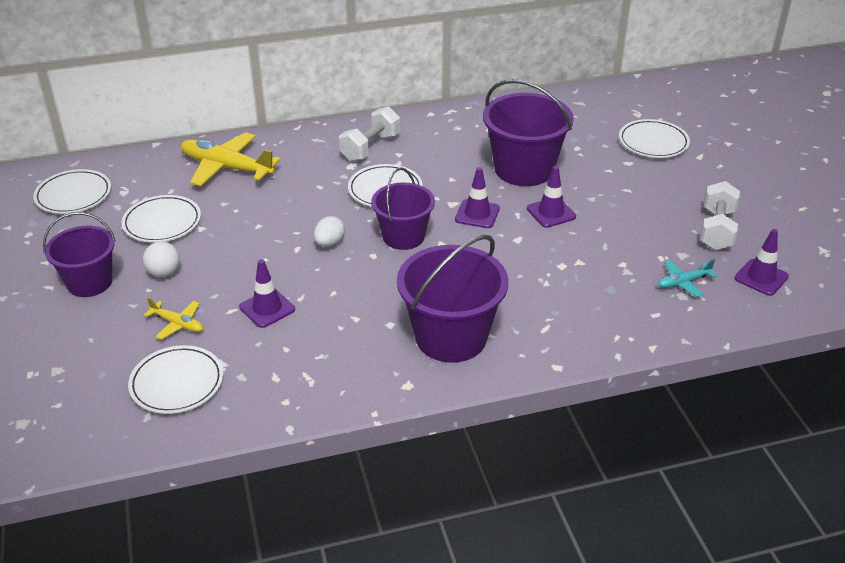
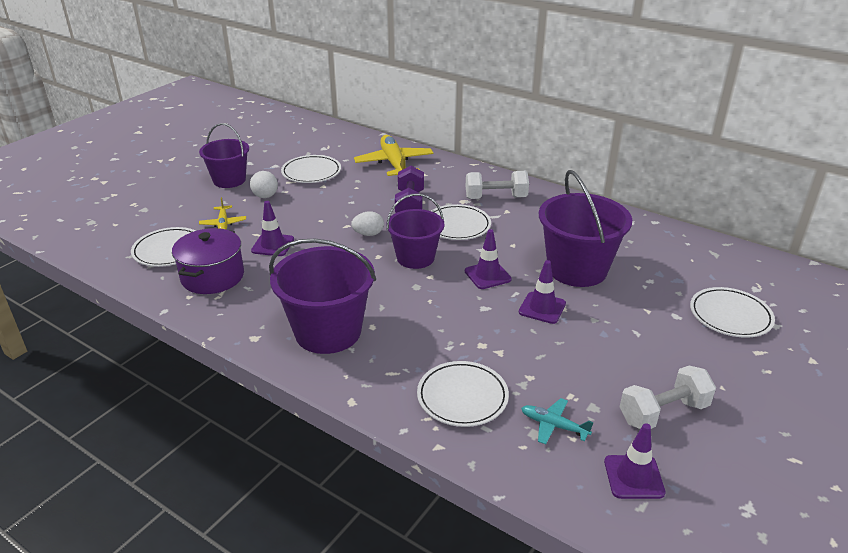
camera: 50 degrees right, 5 degrees down
white plate [33,169,111,214] -> white plate moved to [417,361,509,427]
none -> purple pot [172,228,244,294]
none -> purple dumbbell [395,166,424,213]

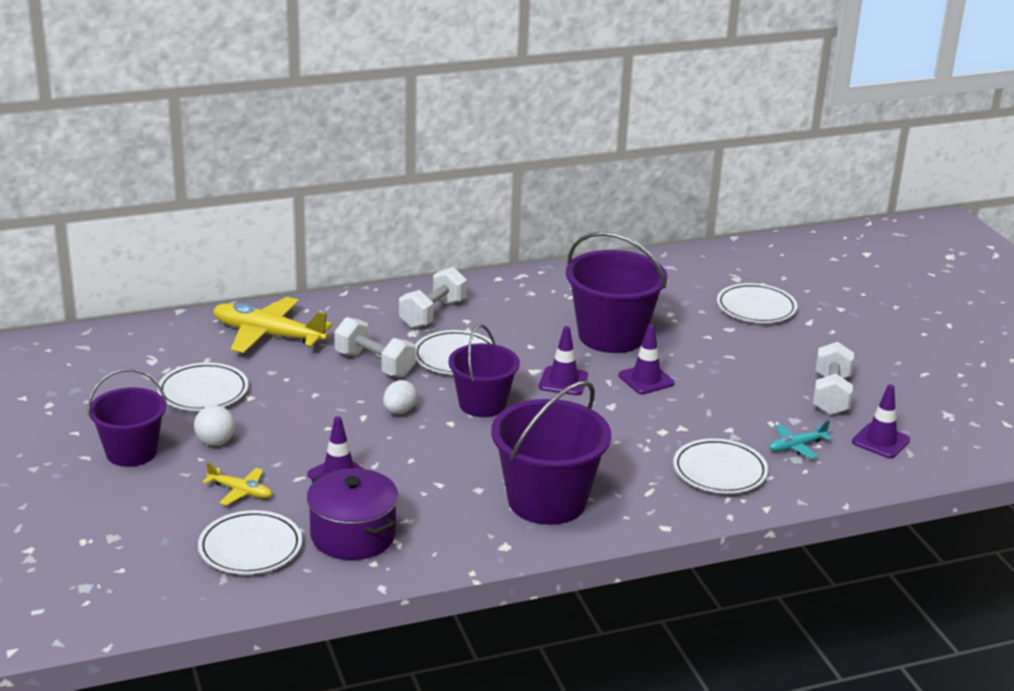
camera: 55 degrees left, 5 degrees down
purple dumbbell [395,166,424,213] -> white dumbbell [334,317,416,377]

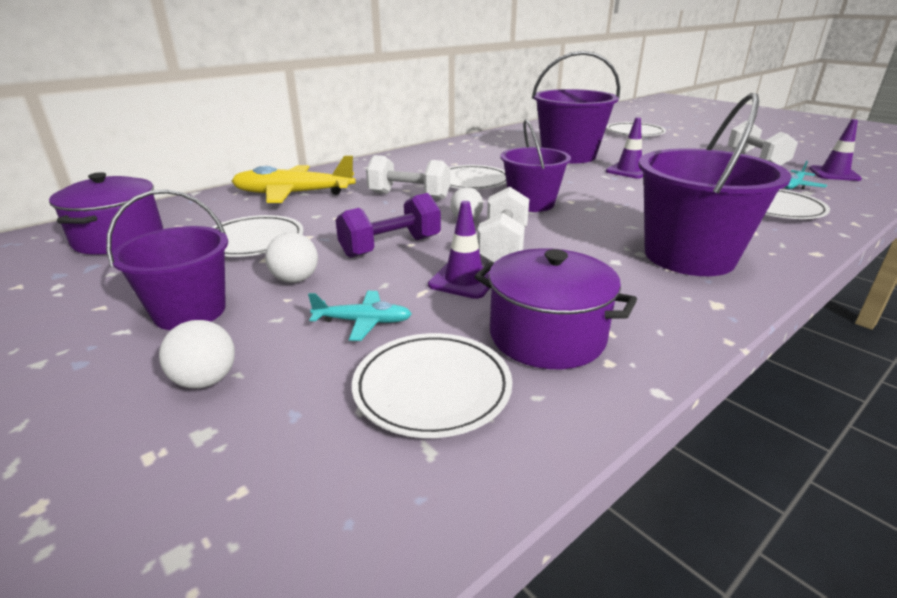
camera: 20 degrees left, 0 degrees up
yellow plane [202,462,272,506] -> turquoise plane [308,291,412,341]
white dumbbell [399,267,467,328] -> white dumbbell moved to [477,187,529,263]
purple traffic cone [539,326,588,395] -> none
none -> purple pot [49,172,163,255]
none -> white ball [159,320,235,389]
none -> purple dumbbell [336,193,441,258]

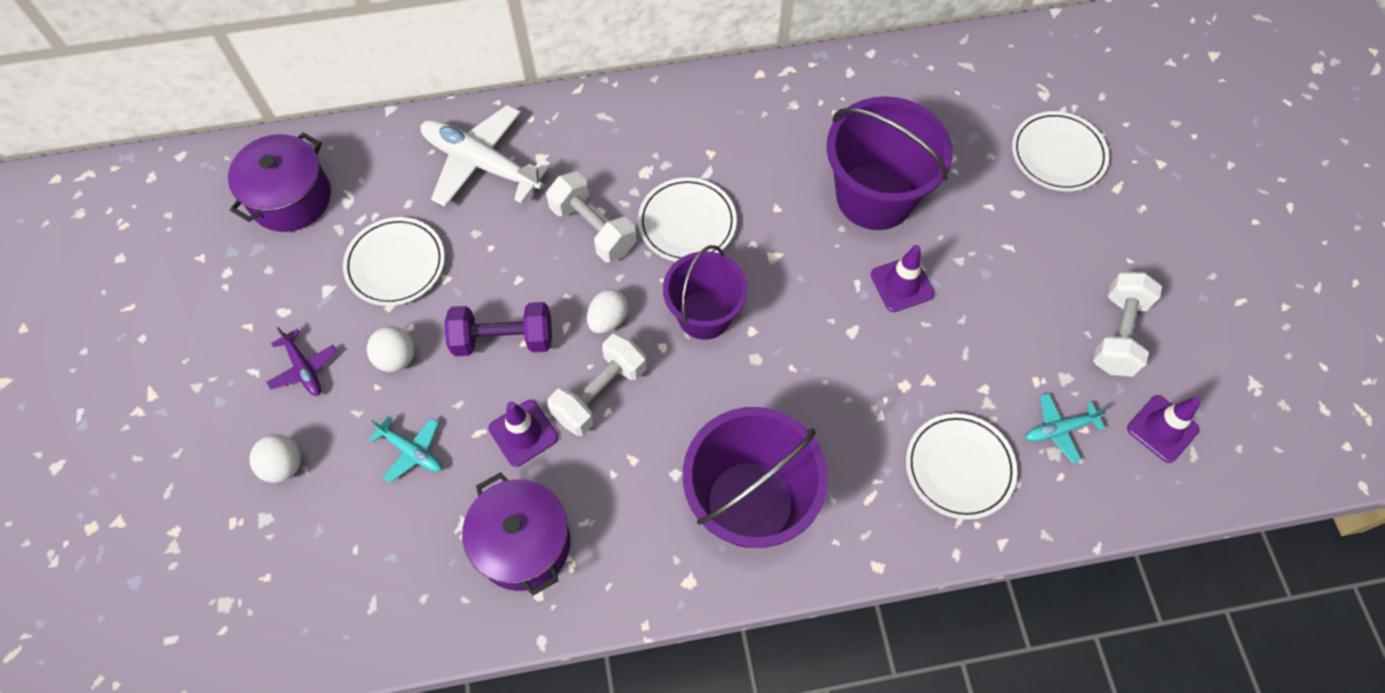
camera: 30 degrees right, 35 degrees up
purple bucket [106,189,228,330] -> purple plane [267,327,337,396]
yellow plane [232,155,356,203] -> white plane [420,105,551,207]
white plate [352,333,512,438] -> none

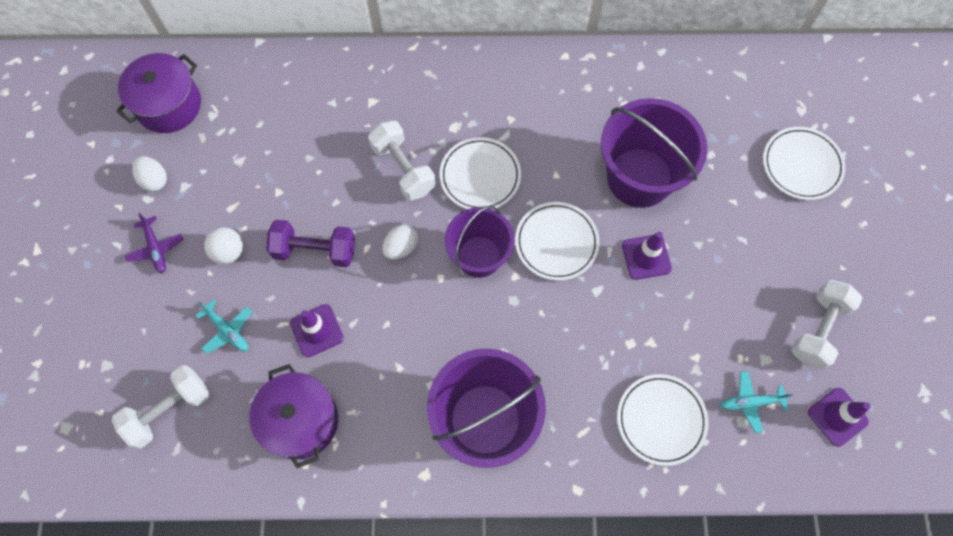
camera: 10 degrees right, 5 degrees up
white ball [249,434,301,483] -> none
white plate [343,217,445,306] -> white plate moved to [515,202,600,281]
white plane [420,105,551,207] -> none
white dumbbell [547,333,647,436] -> white dumbbell moved to [112,365,210,448]
none -> white egg [132,156,167,192]

